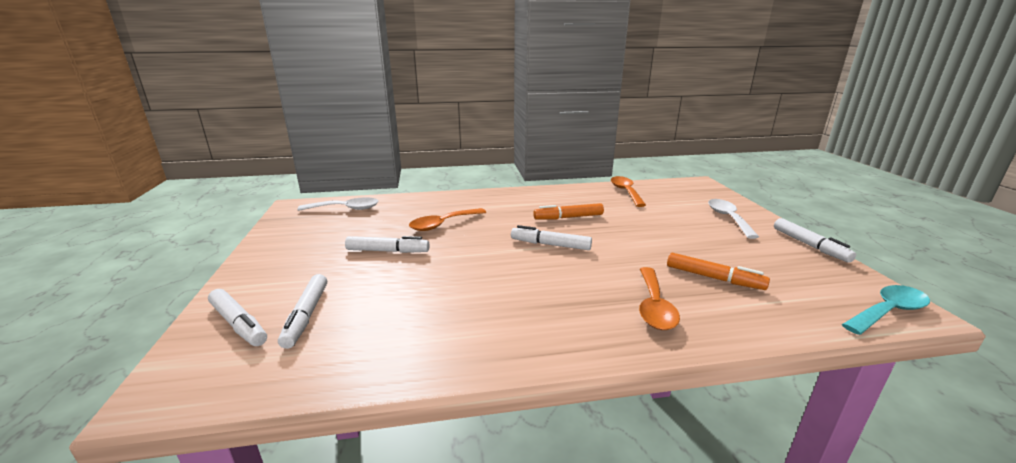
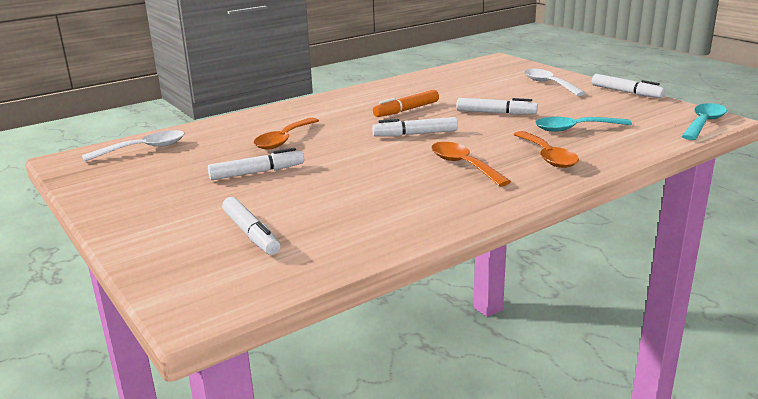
camera: 25 degrees left, 0 degrees up
white marker [208,289,267,346] -> white marker moved to [456,98,538,115]
orange spoon [611,176,646,207] -> orange spoon moved to [431,142,511,187]
orange marker [667,253,770,290] -> turquoise spoon [535,117,632,132]

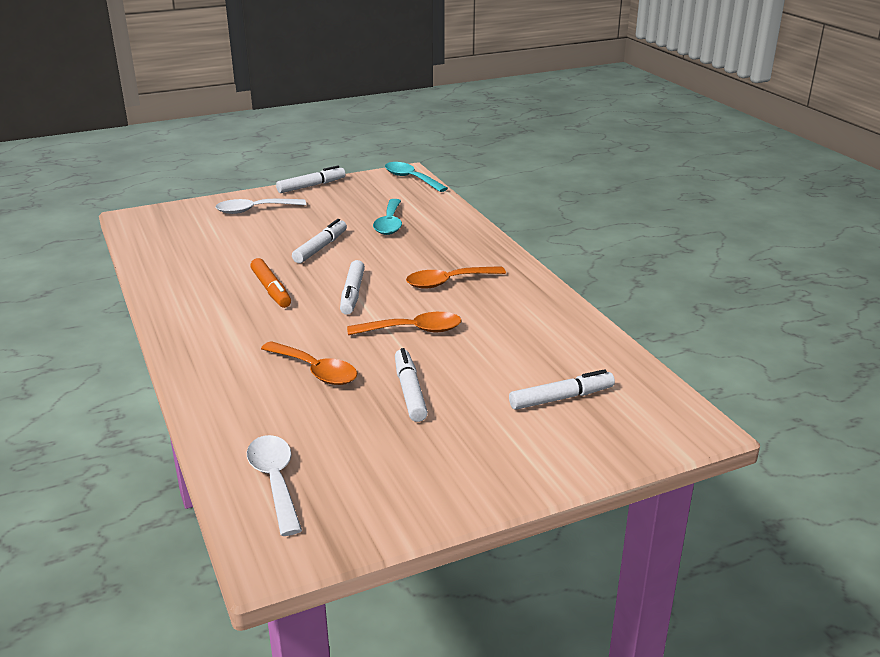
camera: 80 degrees left, 5 degrees up
orange spoon [514,131,579,168] -> orange spoon moved to [347,312,461,335]

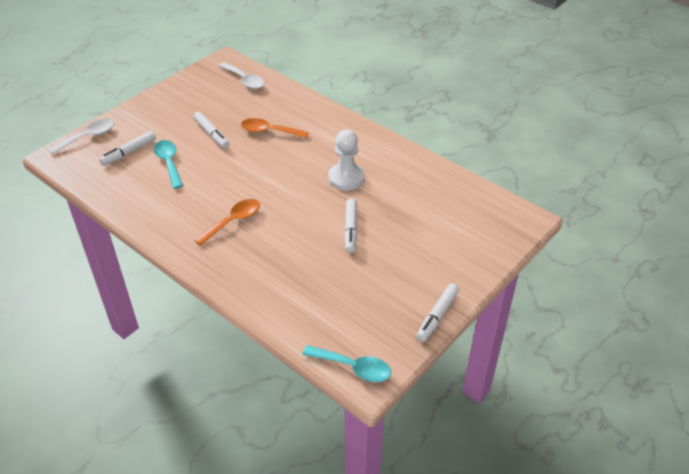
camera: 155 degrees right, 15 degrees up
white spoon [215,199,306,214] -> white spoon moved to [49,119,114,155]
orange marker [250,258,291,308] -> white pawn [328,129,365,190]
white marker [340,260,365,315] -> none
orange spoon [347,312,461,335] -> none
turquoise spoon [373,199,402,235] -> turquoise spoon moved to [154,140,183,189]

